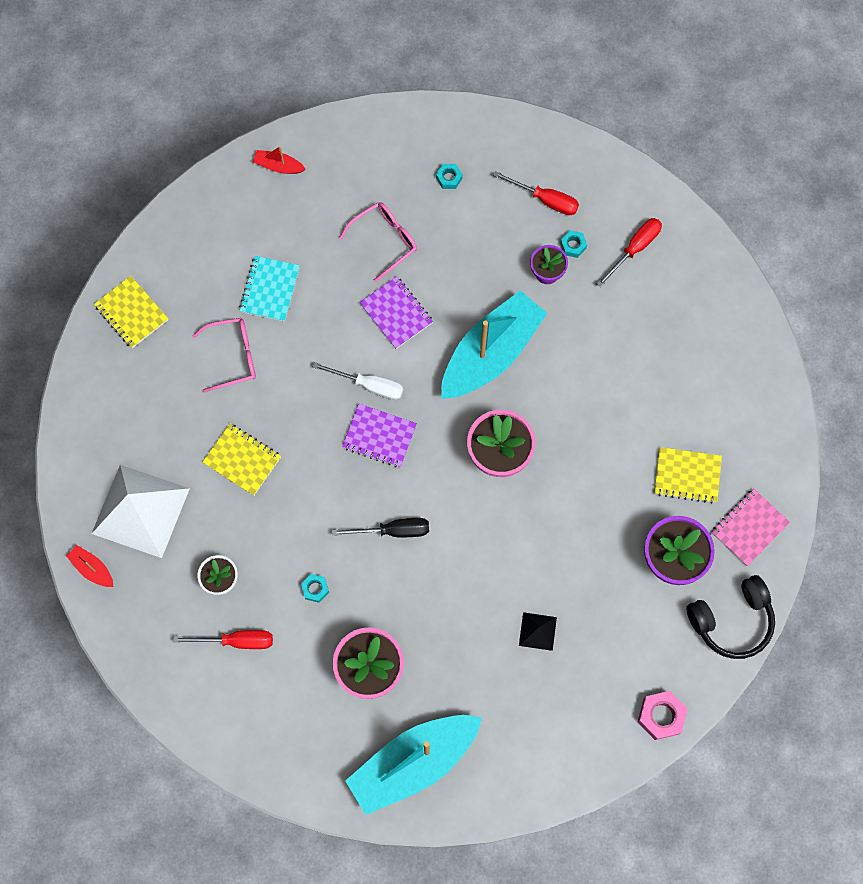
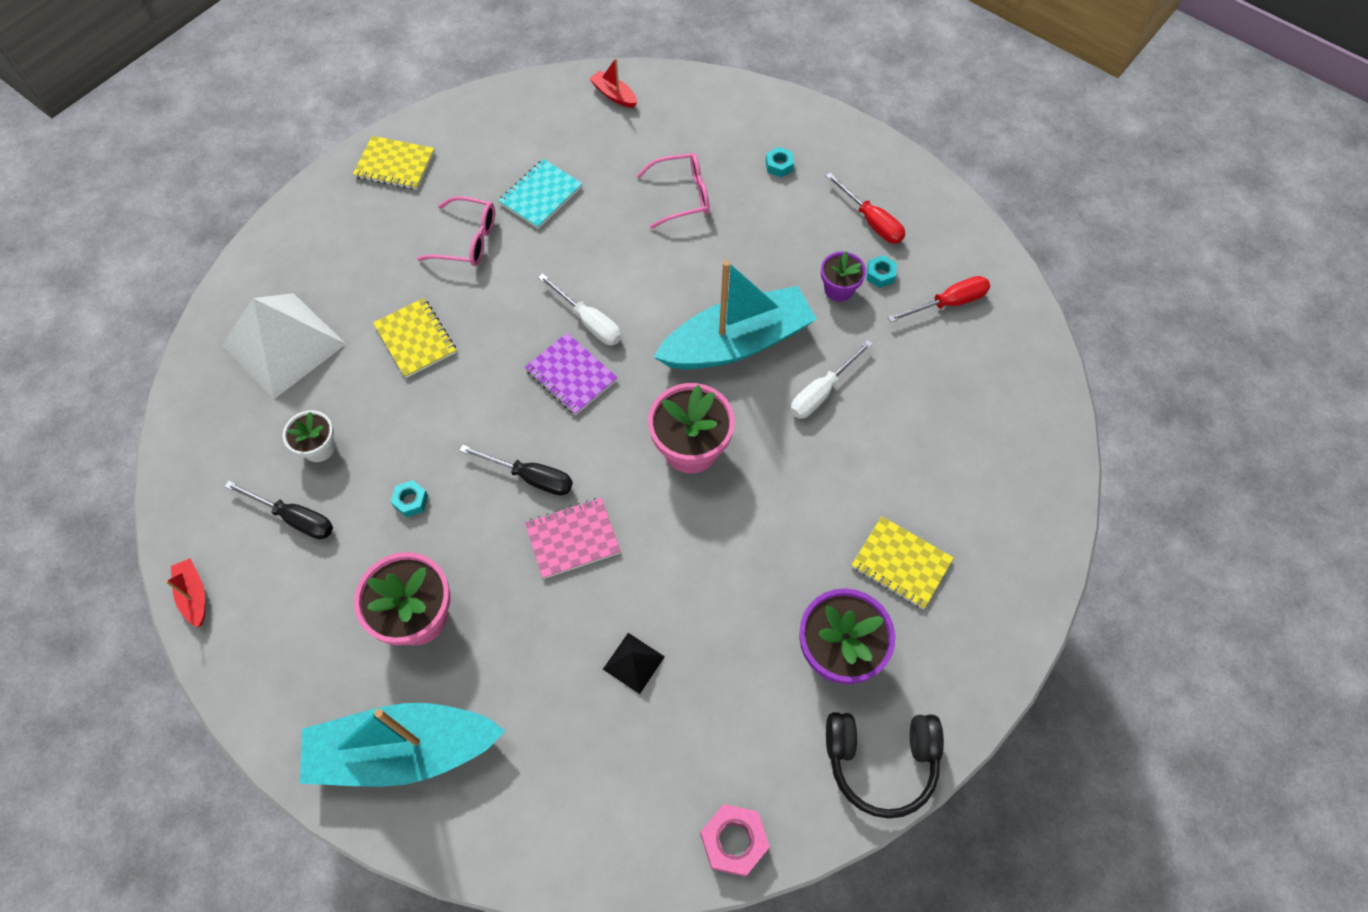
camera: 25 degrees right, 10 degrees down
red boat [66,545,114,587] -> red boat moved to [165,558,205,627]
yellow notebook [94,276,168,348] -> yellow notebook turned 60 degrees counterclockwise [353,136,435,190]
red screwdriver [173,630,273,649] -> black screwdriver [224,481,333,539]
purple notebook [359,276,433,349] -> none
pink notebook [711,489,790,566] -> pink notebook moved to [525,498,621,579]
none -> white screwdriver [790,340,873,419]

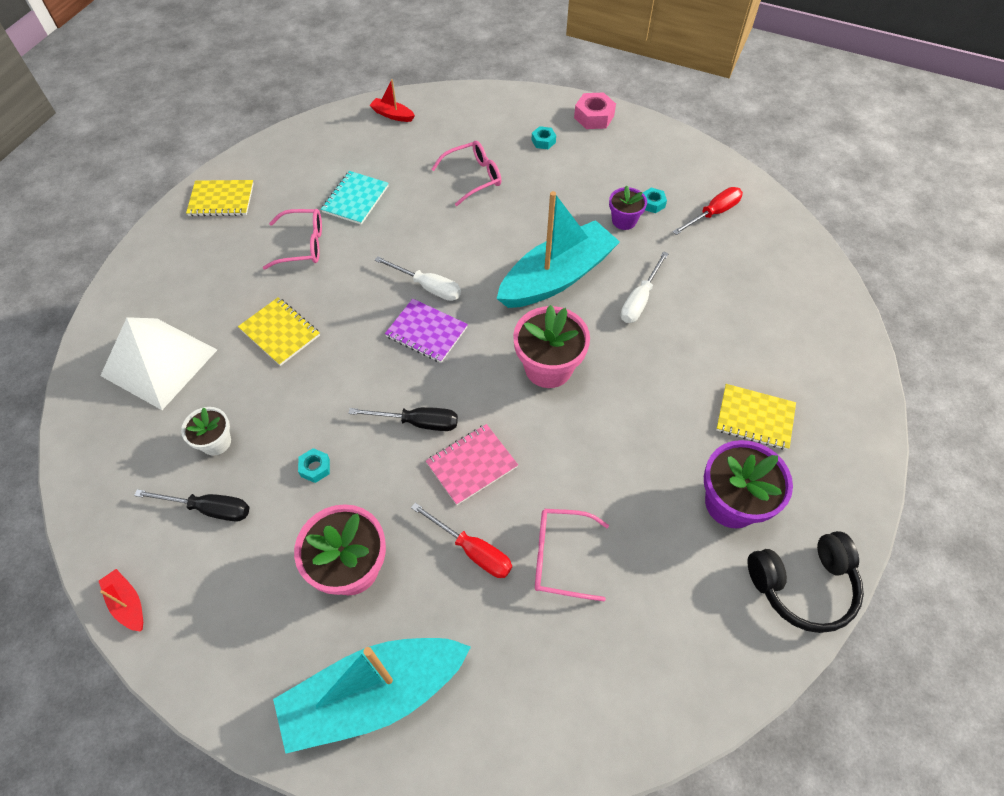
camera: 15 degrees left, 5 degrees down
black pyramid [603,633,665,694] -> pink glasses [535,509,609,601]
pink nut [700,804,770,877] -> pink nut moved to [574,92,616,129]
red screwdriver [826,173,905,244] -> red screwdriver moved to [411,503,512,578]

